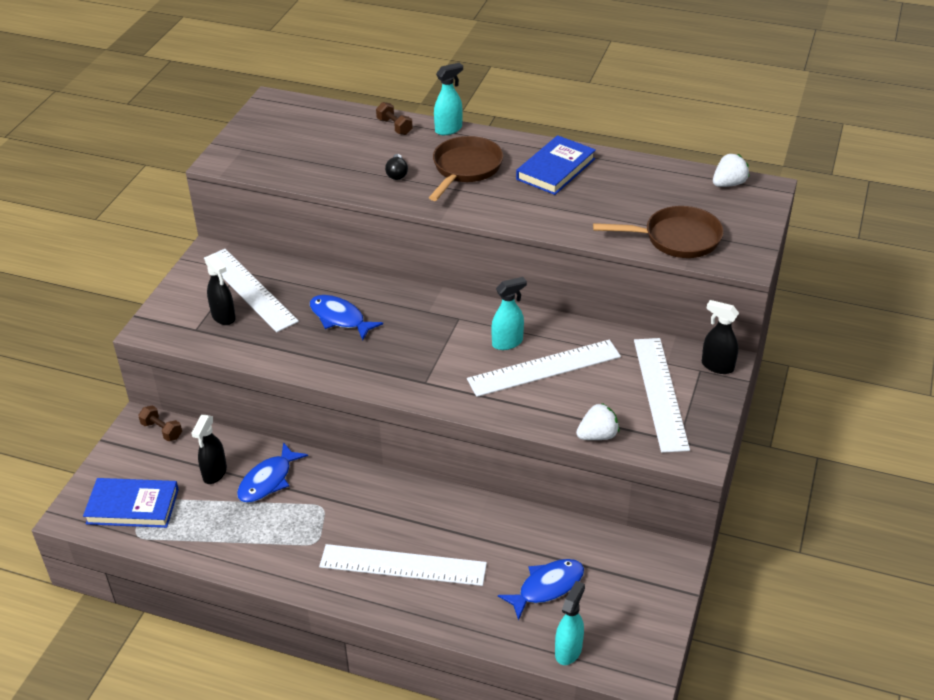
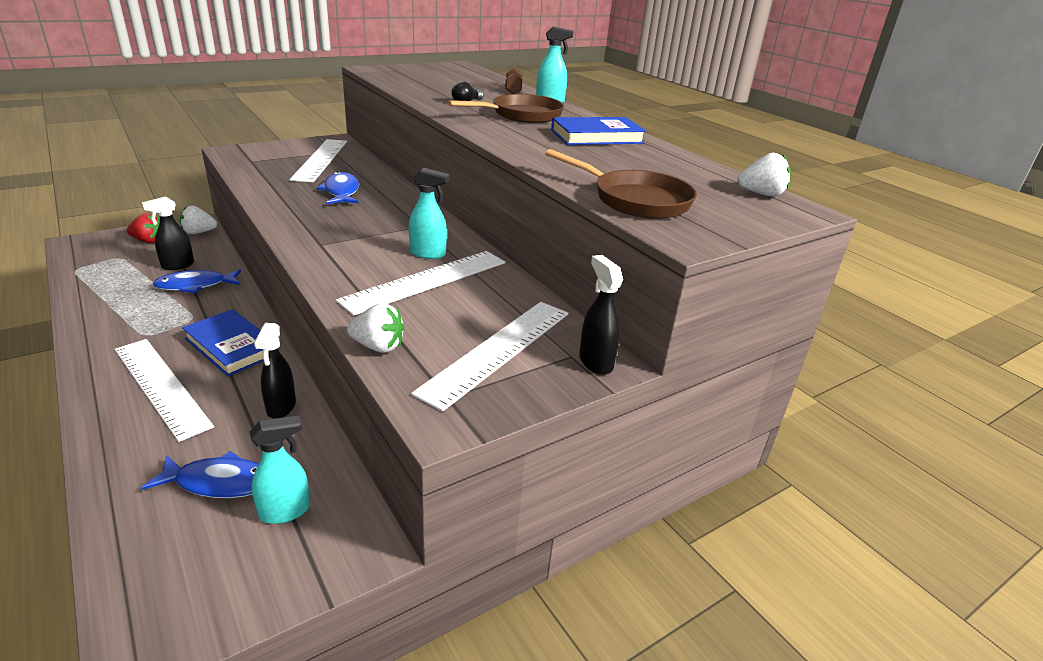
camera: 35 degrees right, 10 degrees down
blue book [83,478,179,528] -> blue book moved to [182,309,279,376]
brown dumbbell [138,405,182,441] -> white strawberry [180,206,217,234]
black spray bottle [205,254,236,325] -> black spray bottle moved to [254,323,296,419]
white ruler [467,340,621,397] -> white ruler turned 60 degrees counterclockwise [336,251,505,316]
turquoise spray bottle [555,581,585,665] -> turquoise spray bottle moved to [250,415,310,524]
none -> red strawberry [127,213,160,243]

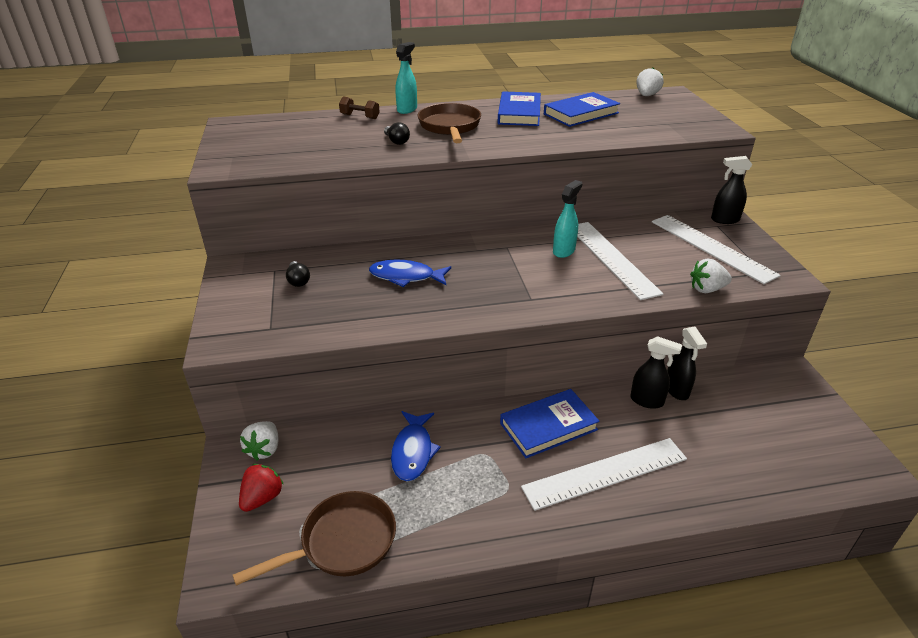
camera: 65 degrees left, 5 degrees up
black spray bottle [142,196,194,270] -> black spray bottle moved to [667,326,707,400]
blue fish [142,451,259,498] -> none
turquoise spray bottle [250,415,310,524] -> none
white ruler [289,139,347,182] -> black light bulb [286,261,310,287]
white strawberry [347,303,405,353] -> white strawberry turned 135 degrees counterclockwise [690,258,732,293]
brown pan [545,149,697,219] -> brown pan moved to [233,491,396,586]
none -> blue book [544,92,620,127]

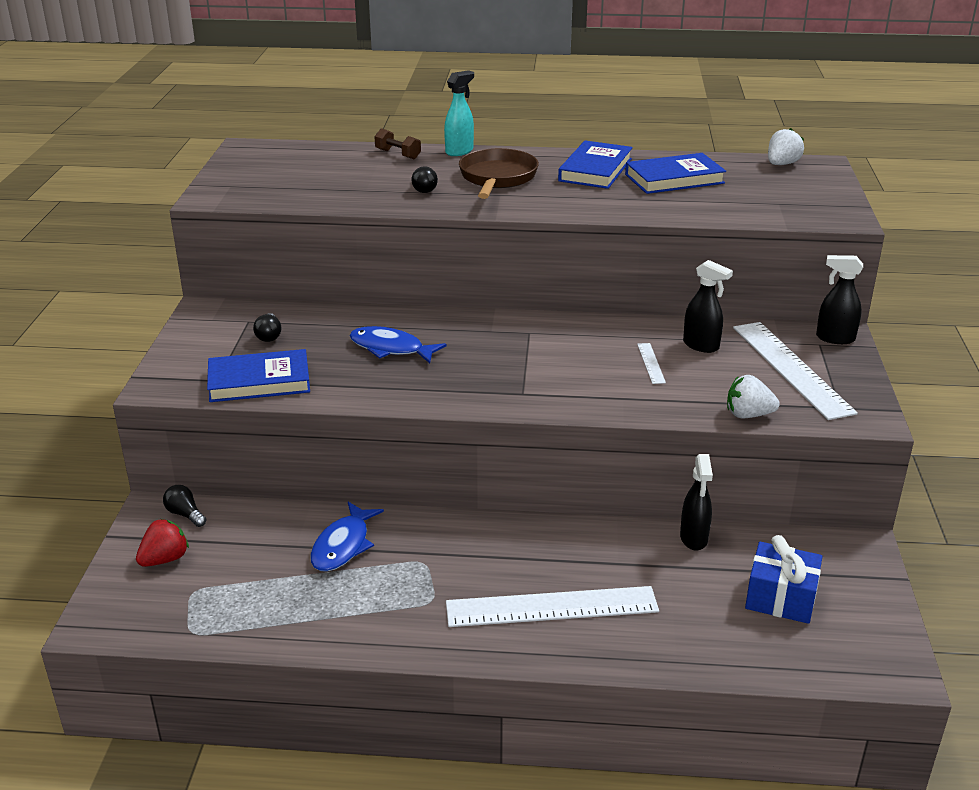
camera: 15 degrees right, 5 degrees down
brown pan [233,491,396,586] -> none
white strawberry [240,421,279,461] -> black light bulb [163,485,206,527]
blue book [500,389,600,458] -> blue book moved to [207,349,310,402]
turquoise spray bottle [553,180,582,258] -> none
white ruler [577,222,663,300] -> white ruler [637,343,666,384], size x0.42
black spray bottle [630,336,682,409] -> black spray bottle moved to [683,260,733,353]
none -> blue gift [745,535,823,624]

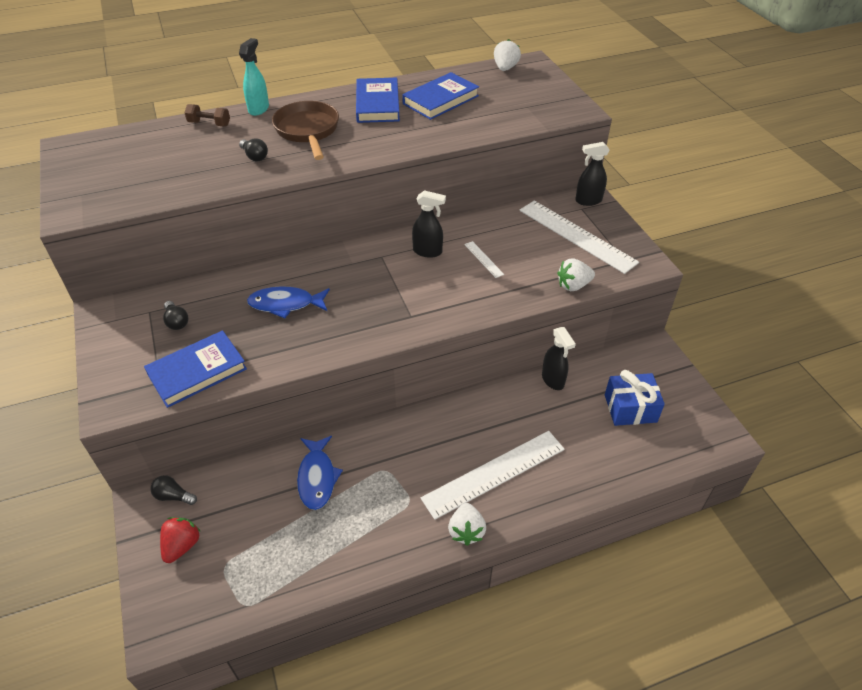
camera: 25 degrees left, 15 degrees up
black spray bottle [683,260,733,353] -> black spray bottle moved to [412,190,446,258]
none -> white strawberry [448,503,486,546]

